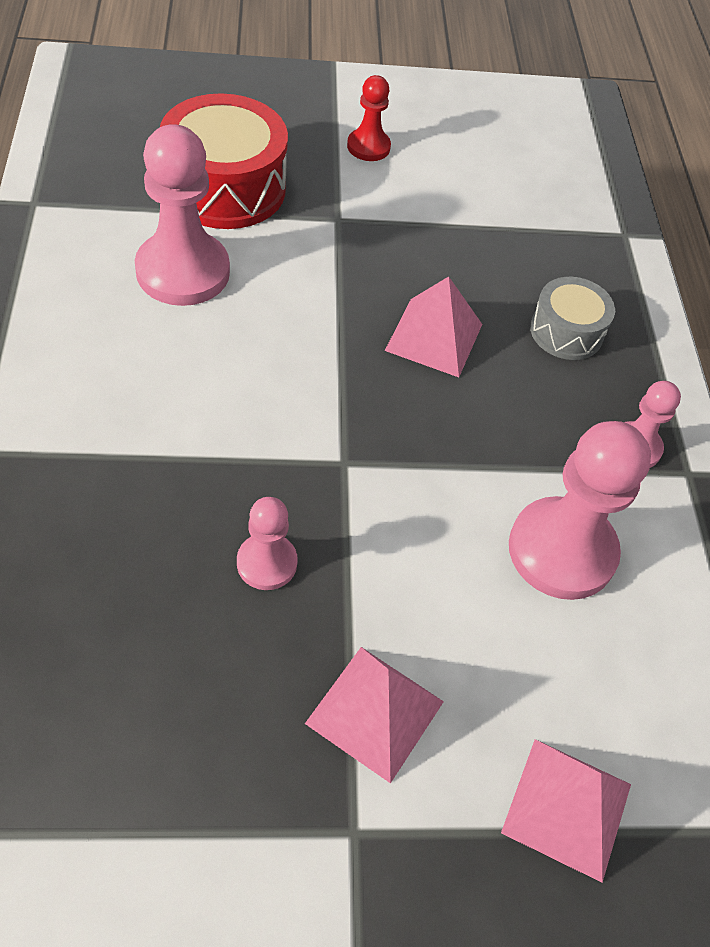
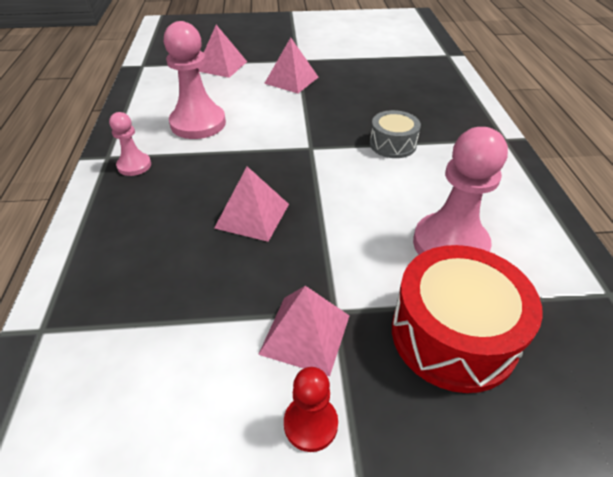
camera: 175 degrees left, 10 degrees down
pink pawn [237,497,298,590] -> none
grey drum [530,277,615,360] -> grey drum moved to [370,110,421,158]
none -> pink pyramid [258,286,349,376]

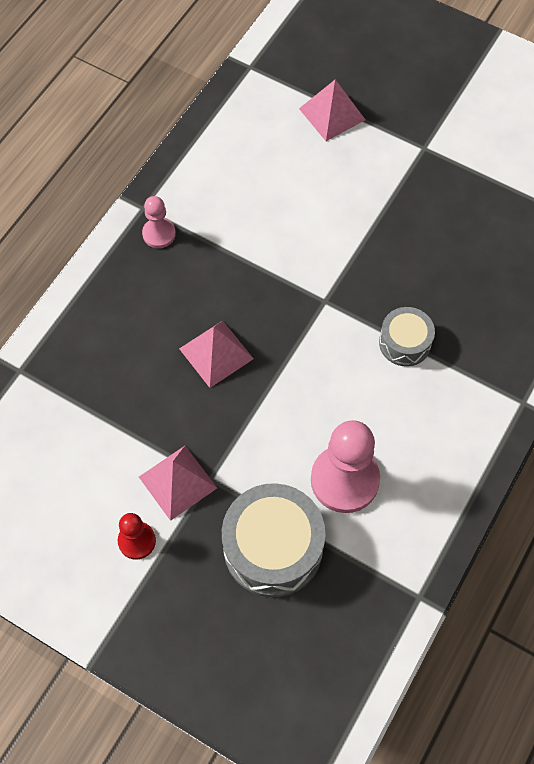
camera: 35 degrees right, 20 degrees up
pink pawn [164,21,226,139] -> none
pink pyramid [264,38,318,93] -> none
red drum [392,245,543,393] -> grey drum [222,483,325,597]

